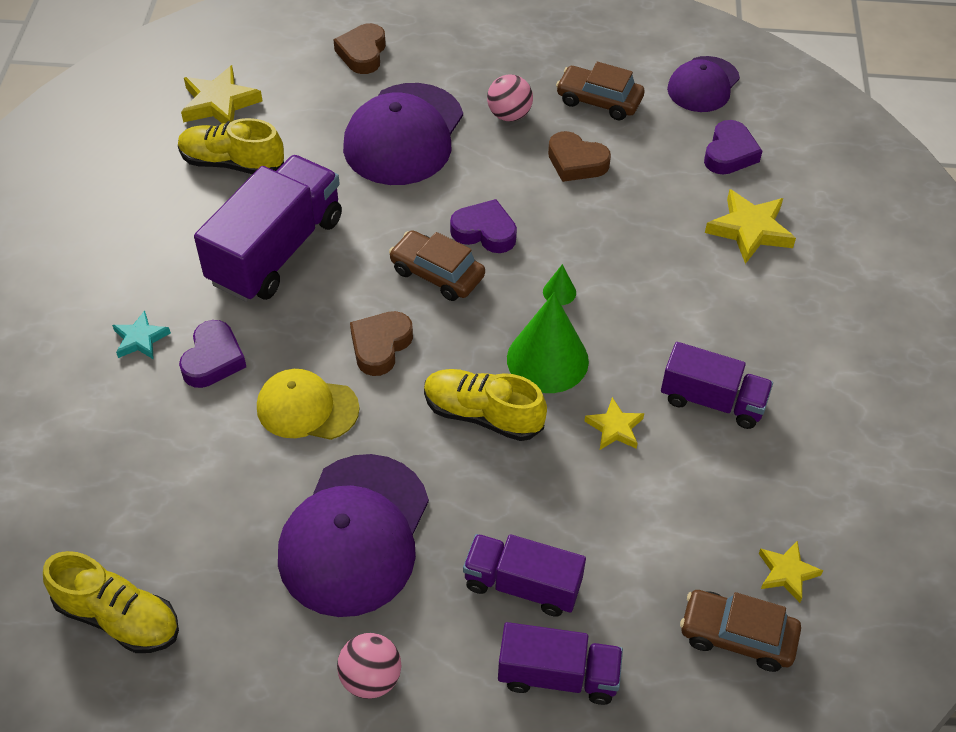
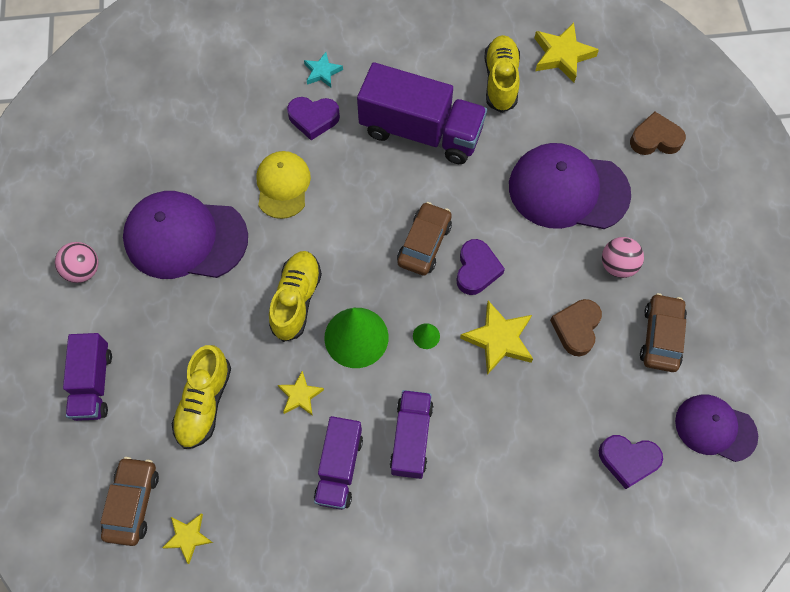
camera: 80 degrees right, 15 degrees up
yellow shoe [43,551,179,653] -> yellow shoe moved to [172,345,231,449]
brown heart [350,311,413,376] -> none
purple truck [463,534,586,616] -> purple truck moved to [390,390,433,479]
yellow star [705,189,796,264] -> yellow star moved to [460,301,533,375]

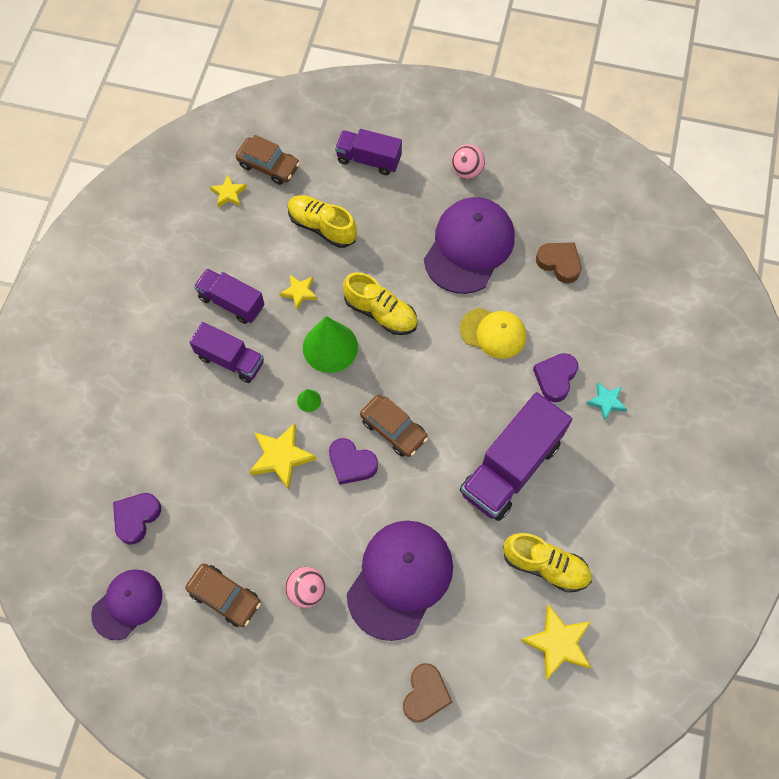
camera: 110 degrees right, 0 degrees up
brown heart [550,299,602,357] -> brown heart moved to [536,242,581,284]

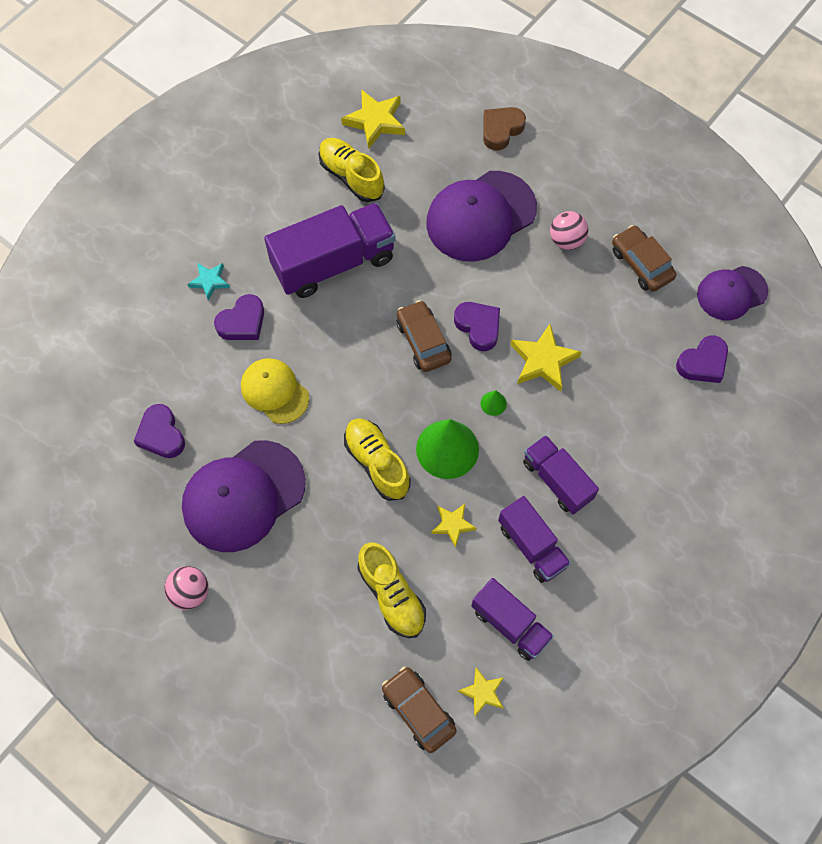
camera: 155 degrees left, 0 degrees up
purple truck [335,129,402,175] -> purple truck moved to [471,578,554,661]
brown heart [536,242,581,284] -> purple heart [134,404,185,458]

